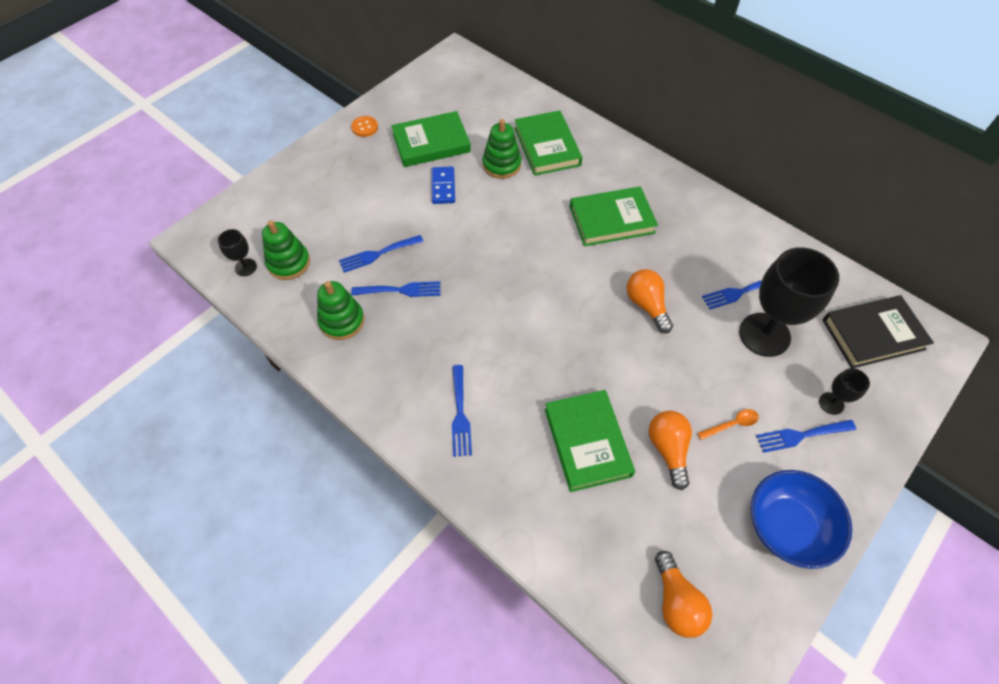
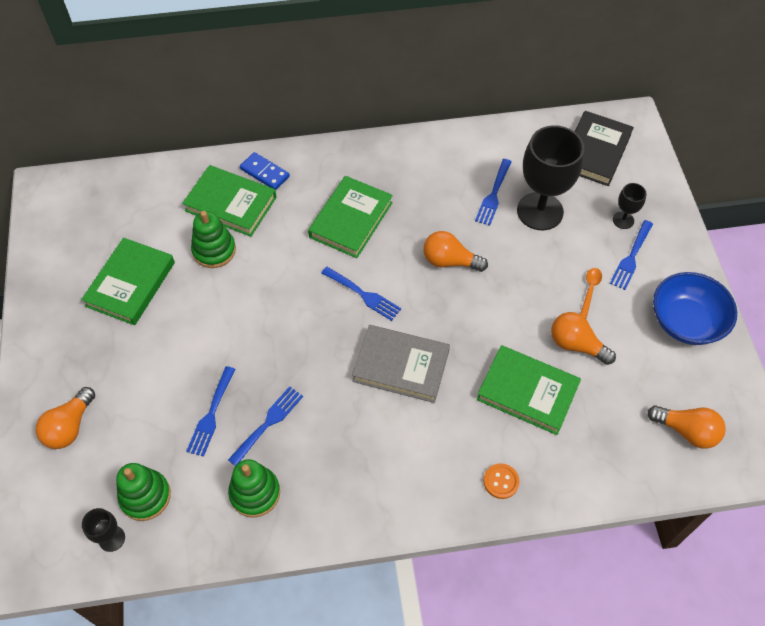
camera: 50 degrees left, 0 degrees up
orange button [351,116,378,137] -> orange button moved to [484,463,520,499]
blue domino [432,166,455,204] -> blue domino moved to [240,152,290,190]
blue fork [452,365,472,457] -> blue fork moved to [321,266,401,321]
none -> orange light bulb [36,387,95,449]
none -> grey book [352,325,450,403]

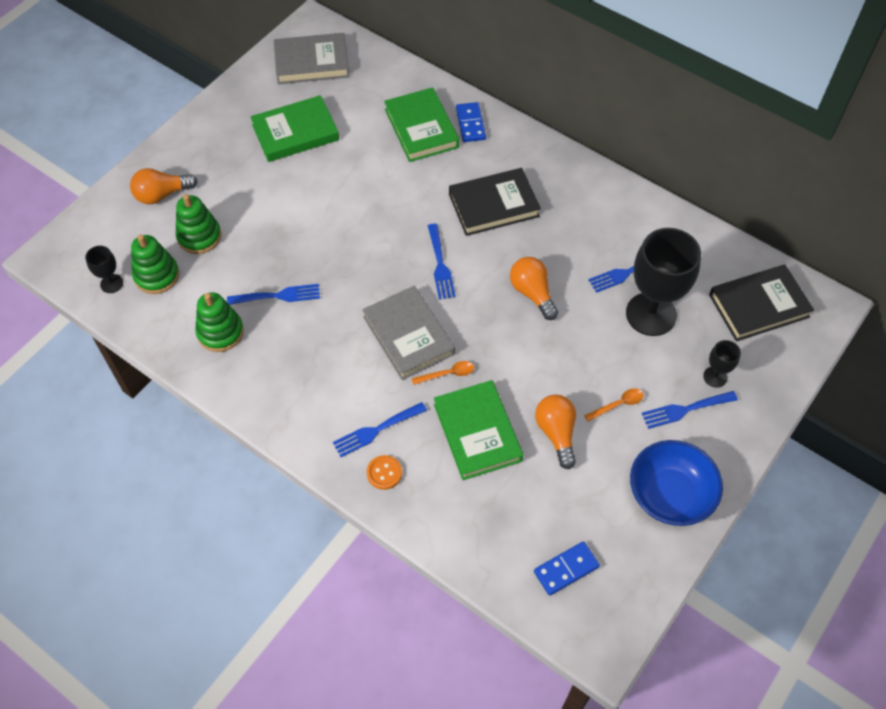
camera: 45 degrees right, 0 degrees up
blue fork [186,366,235,457] -> blue fork moved to [333,402,427,457]
green stacking toy [191,211,236,268] -> green stacking toy moved to [176,194,221,254]
green book [308,176,393,258] -> black book [449,168,541,236]
orange light bulb [647,405,726,449] -> blue domino [534,541,600,596]
none -> grey book [274,33,350,84]
none -> orange spoon [412,361,474,385]

